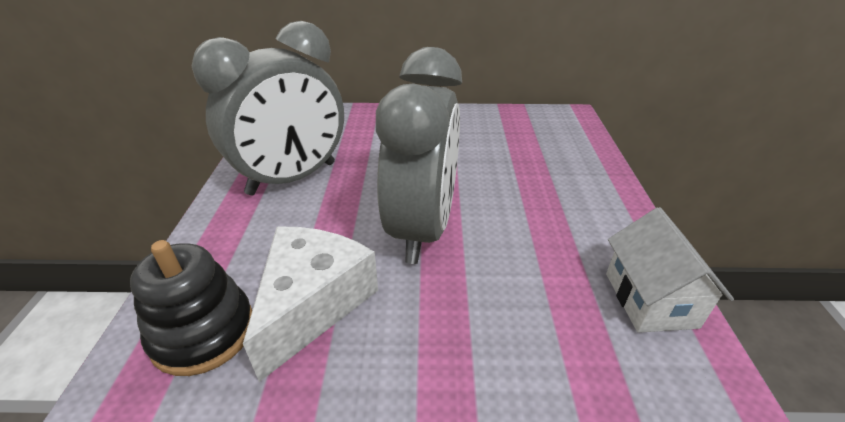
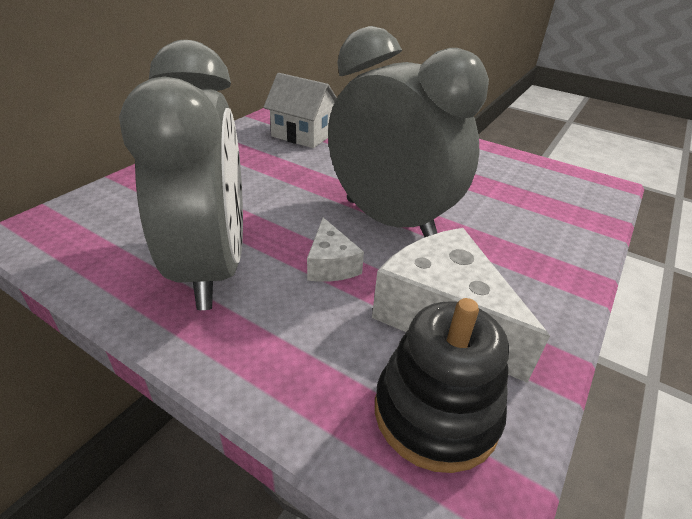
camera: 60 degrees left, 0 degrees up
white house [606,207,734,333] -> white house moved to [263,73,337,148]
none -> white cheese [307,217,364,282]

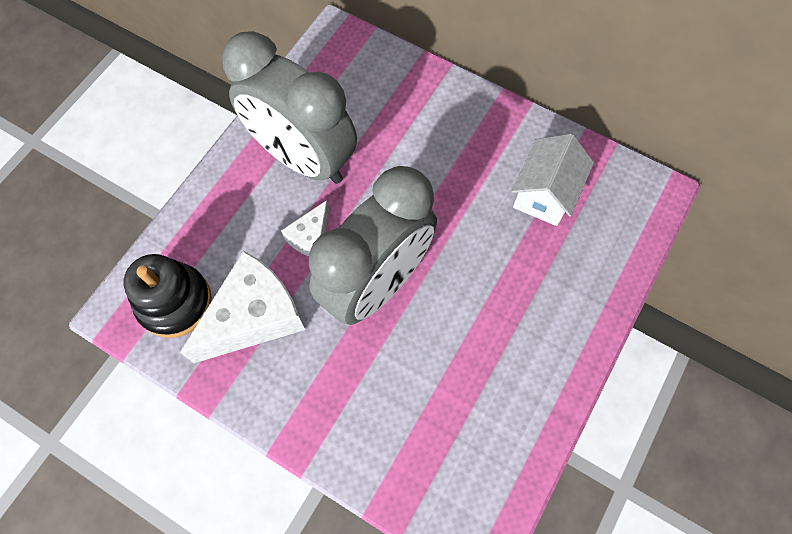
camera: 90 degrees right, 30 degrees up
grey clock [119,40,243,310] -> grey clock turned 45 degrees clockwise [222,31,357,184]
white cheese [307,217,364,282] -> white cheese turned 45 degrees counterclockwise [281,200,329,256]

